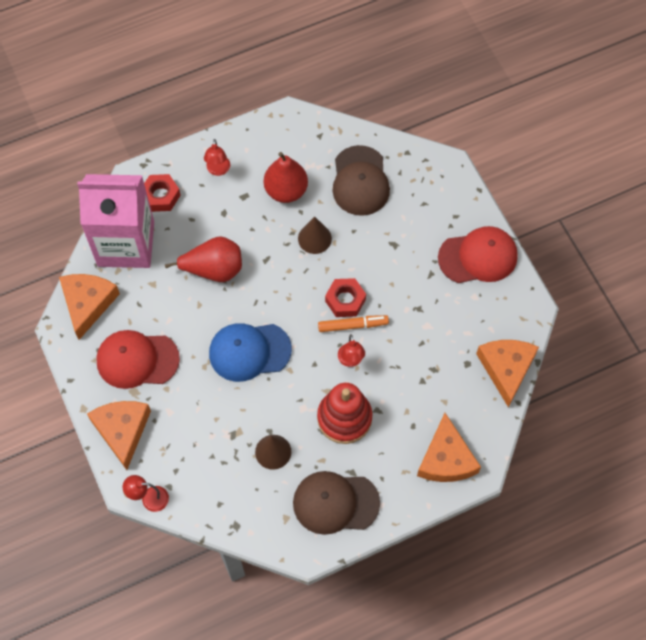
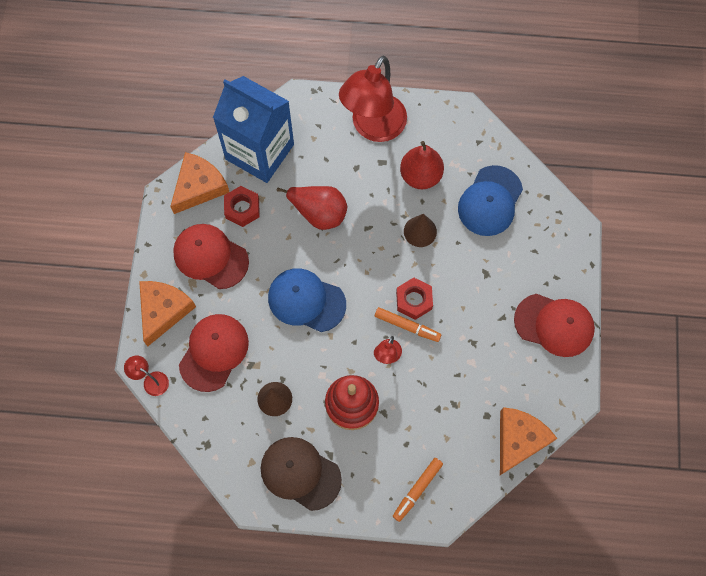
camera: 30 degrees right, 5 degrees up
pink carton [77,174,154,268] -> blue carton [213,76,294,183]
red nut [144,174,181,212] -> red nut moved to [224,186,260,227]
red lamp [204,139,230,176] -> red lamp [339,56,407,142], size x2.37
brown cap [332,145,390,216] -> blue cap [458,165,523,236]
orange cheese [417,413,481,482] -> orange marker [393,458,443,522]
none -> red cap [179,314,249,392]

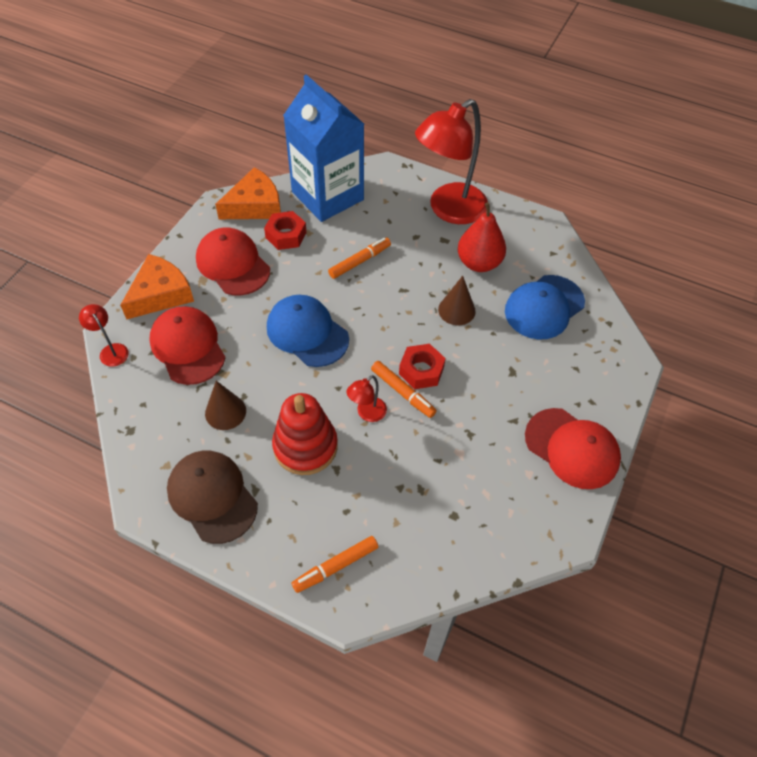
camera: 20 degrees right, 15 degrees down
red cap [179,314,249,392] -> red cap turned 75 degrees counterclockwise [149,306,225,385]
red pear [277,186,347,230] -> orange marker [328,237,391,279]
orange cheese [500,407,557,475] -> none

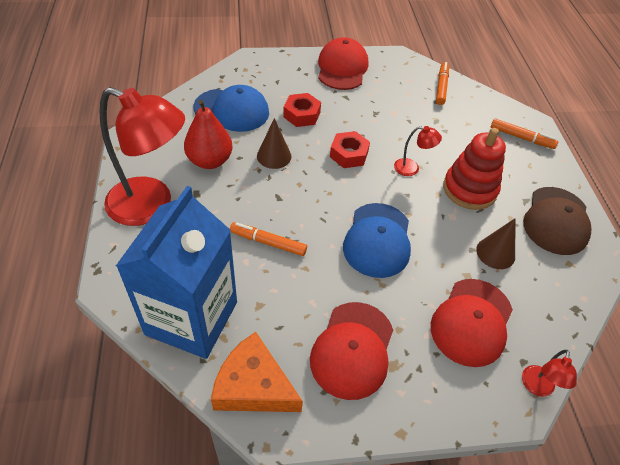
camera: 125 degrees left, 5 degrees down
orange cheese [120,254,194,319] -> none
red nut [264,211,307,250] -> red nut moved to [283,93,321,127]
orange marker [371,361,437,418] -> orange marker moved to [436,62,449,105]

